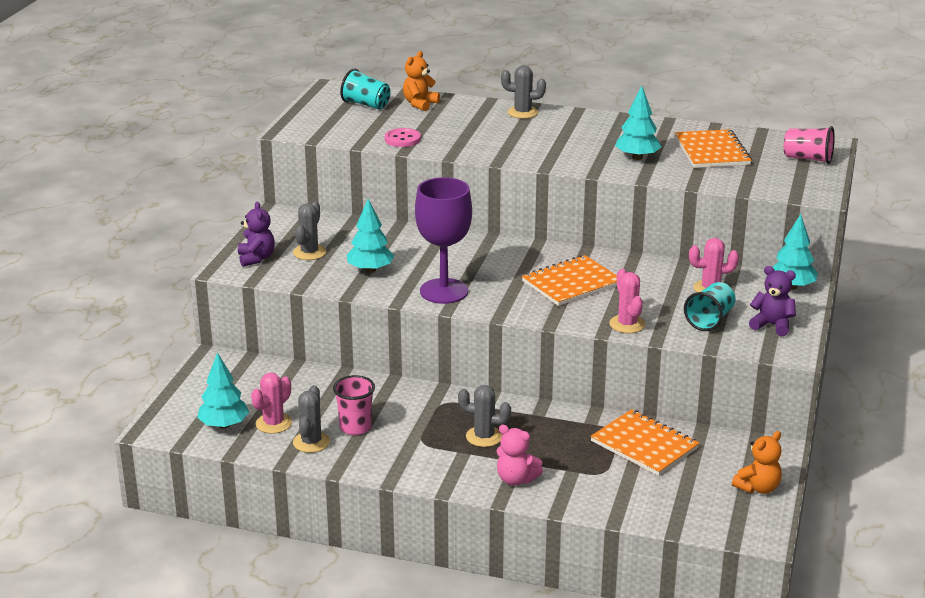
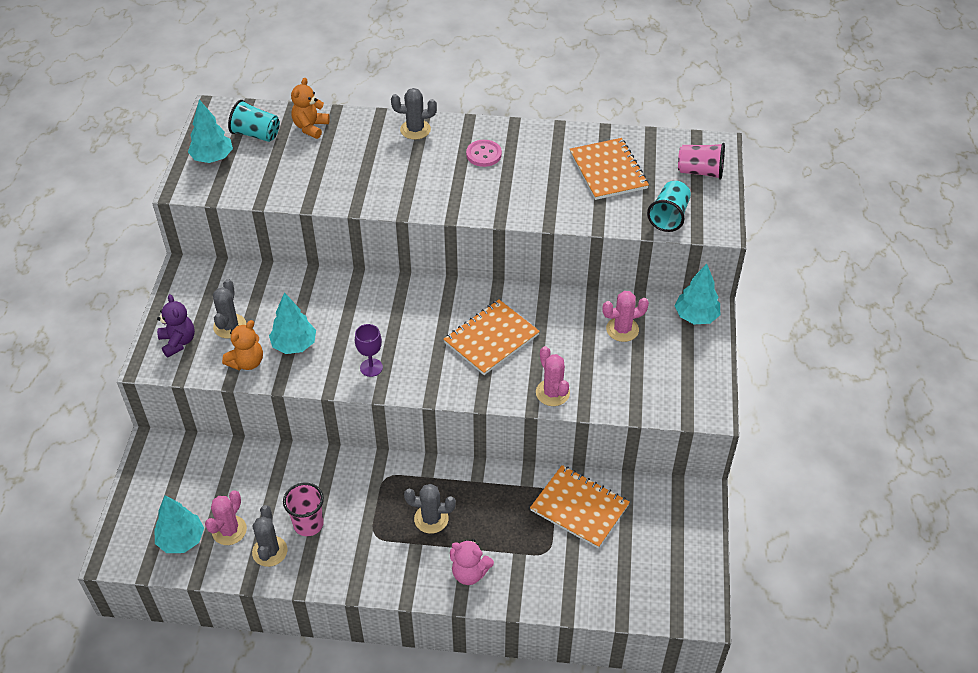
camera: 10 degrees left, 20 degrees up
pink button [385,128,421,147] -> pink button moved to [466,140,502,167]
purple goblet [415,177,472,304] -> purple goblet [355,324,383,377], size x0.48
turquoise tree [615,86,661,160] -> turquoise tree moved to [188,100,233,163]
turquoise cup [684,282,736,331] -> turquoise cup moved to [647,181,691,232]
orange teddy bear [732,431,782,494] -> orange teddy bear moved to [222,320,263,370]
purple teddy bear [749,266,796,336] -> none

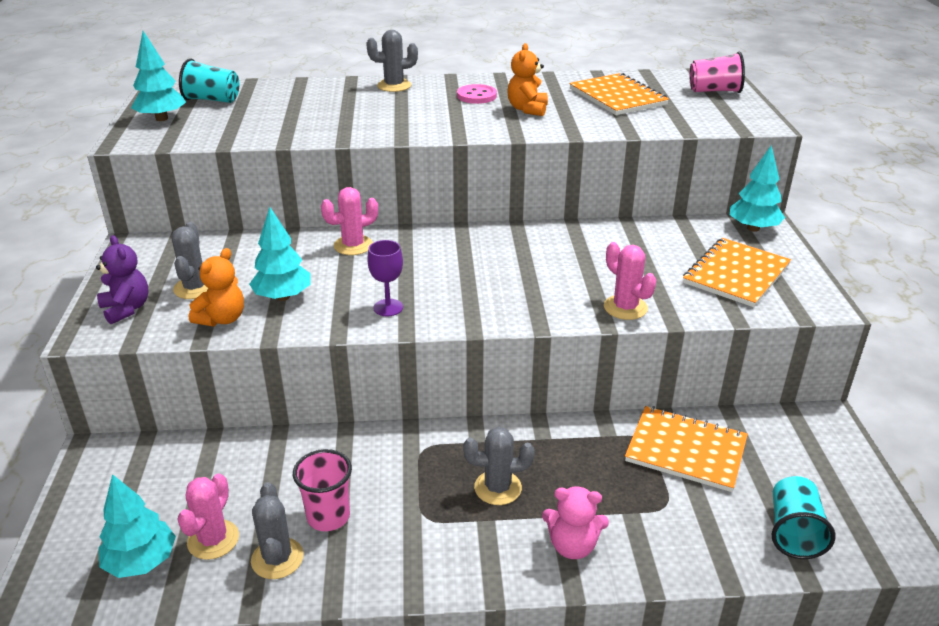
camera: 10 degrees left, 15 degrees down
orange teddy bear [291,78,330,139] -> orange teddy bear moved to [507,43,548,116]
orange notebook [443,300,540,375] -> orange notebook moved to [683,238,791,307]
pink cactus [602,291,649,342] -> pink cactus moved to [321,187,378,255]
turquoise cup [647,181,691,232] -> turquoise cup moved to [772,476,835,559]

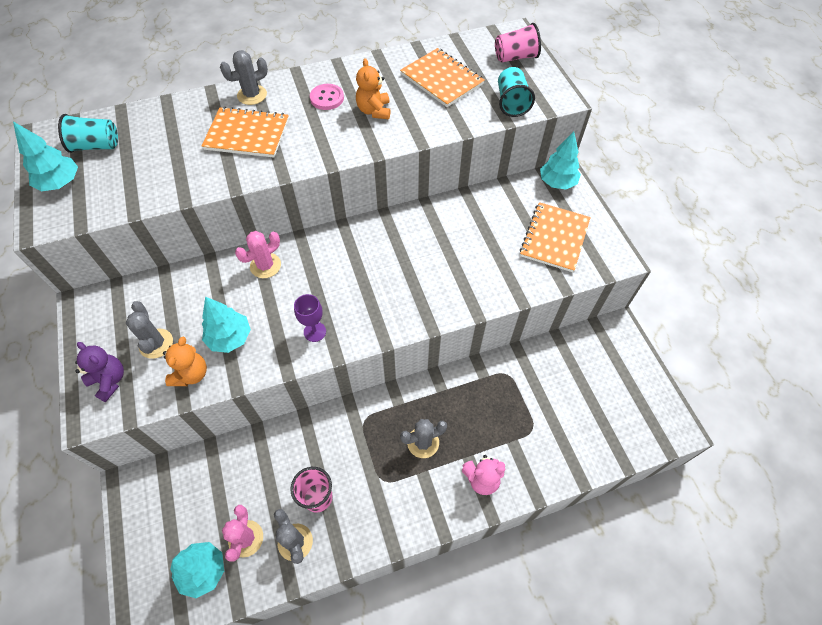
camera: 15 degrees left, 25 degrees up
pink cactus [604,242,656,320] -> none
orange notebook [625,406,748,492] -> orange notebook moved to [202,107,289,158]
turquoise cup [772,476,835,559] -> turquoise cup moved to [498,67,535,117]

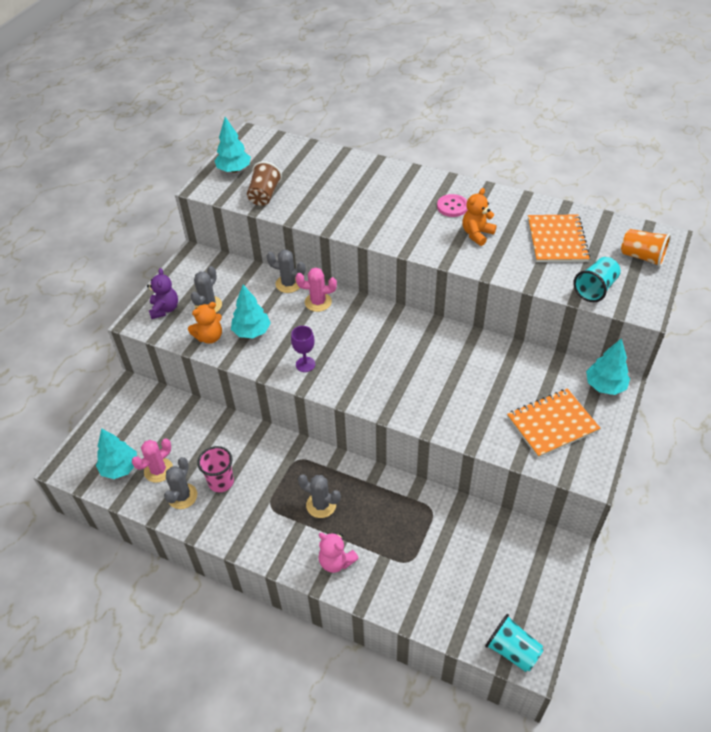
camera: 45 degrees right, 10 degrees down
turquoise cup [58,114,118,153] -> turquoise cup moved to [485,614,544,672]
orange notebook [202,107,289,158] -> none
grey cactus [220,50,268,105] -> grey cactus moved to [267,249,306,293]
pink cup [495,23,541,63] -> orange cup [621,229,671,267]
none -> brown cup [247,161,282,206]

